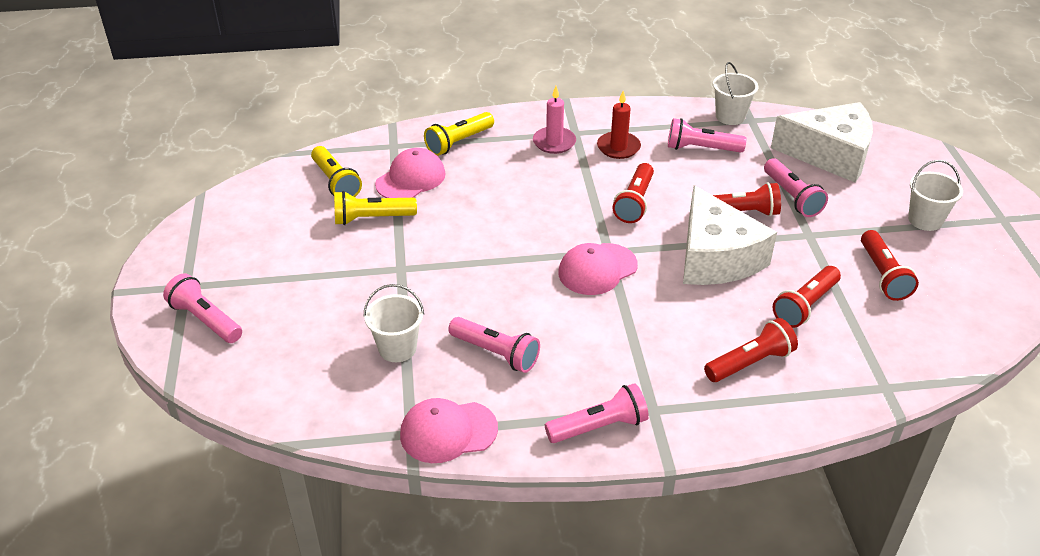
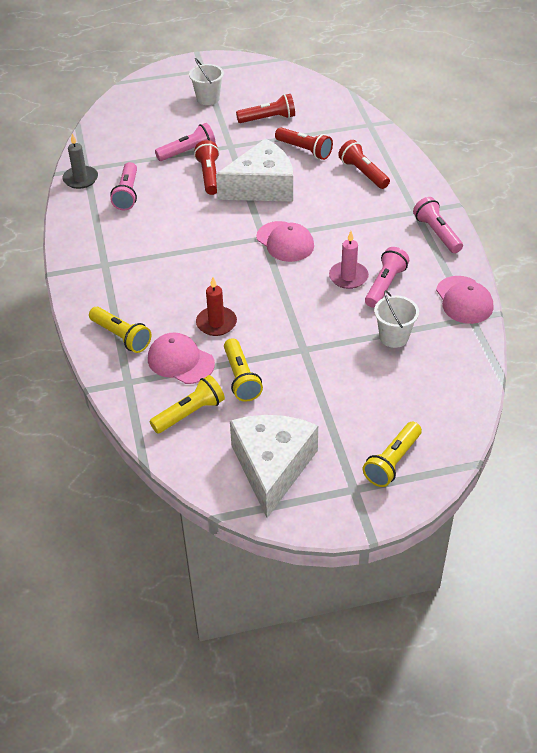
camera: 95 degrees left, 5 degrees up
pink flashlight [163,273,242,343] -> yellow flashlight [363,422,422,487]
pink candle [533,86,576,154] -> pink candle moved to [329,231,369,289]
red candle [597,91,641,159] -> red candle moved to [196,277,237,336]
red flashlight [613,163,654,223] -> none
white bucket [713,62,758,125] -> grey candle [63,134,98,189]
white cheese [771,102,873,183] -> white cheese moved to [230,415,318,518]

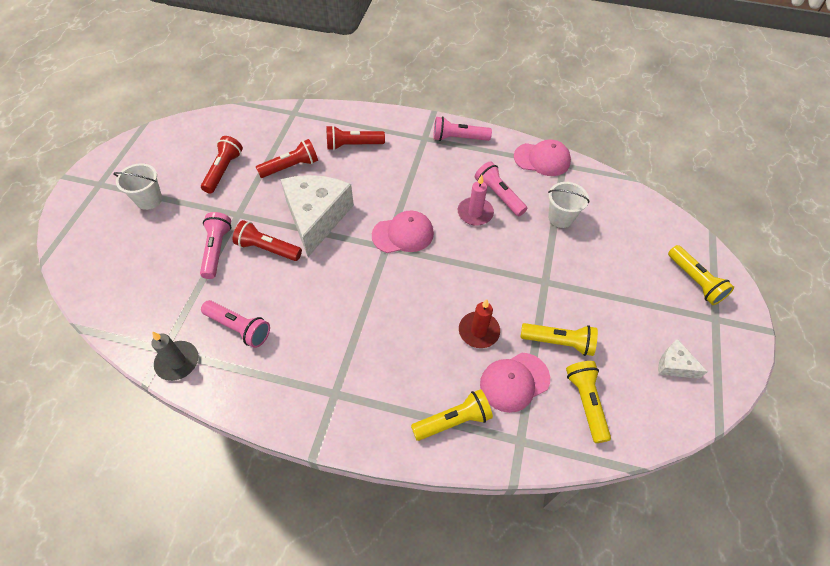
camera: 65 degrees left, 10 degrees up
white cheese [230,415,318,518] -> white cheese [658,339,707,379], size x0.46

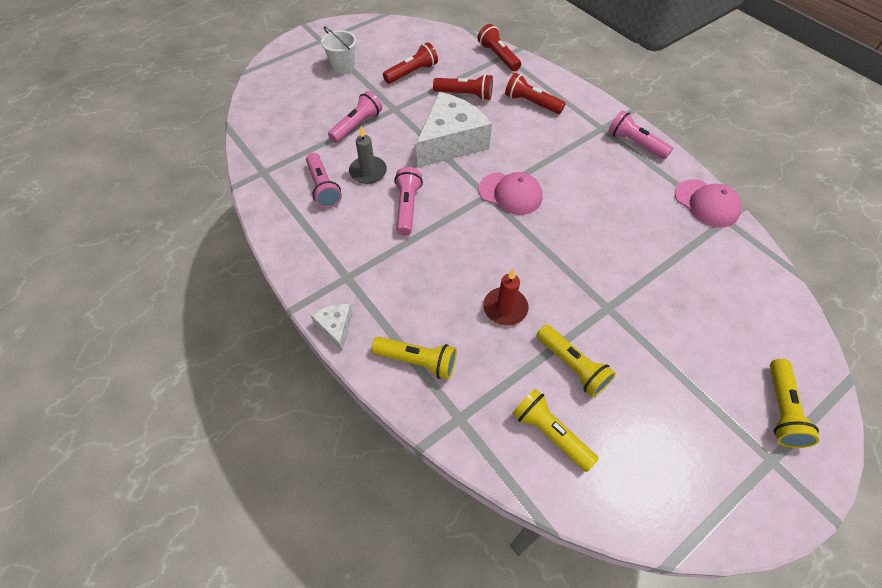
camera: 40 degrees right, 0 degrees up
grey candle [151,332,198,381] -> grey candle moved to [349,126,387,184]
red flashlight [233,220,302,261] -> red flashlight moved to [478,24,521,71]
pink candle [458,175,494,226] -> none
pink flashlight [475,161,527,216] -> pink flashlight moved to [394,167,423,235]
pink cap [480,352,550,413] -> none
white bucket [548,182,589,228] -> none
yellow flashlight [566,361,611,443] -> yellow flashlight turned 75 degrees counterclockwise [513,388,599,472]
white cheese [658,339,707,379] -> white cheese moved to [311,304,353,351]

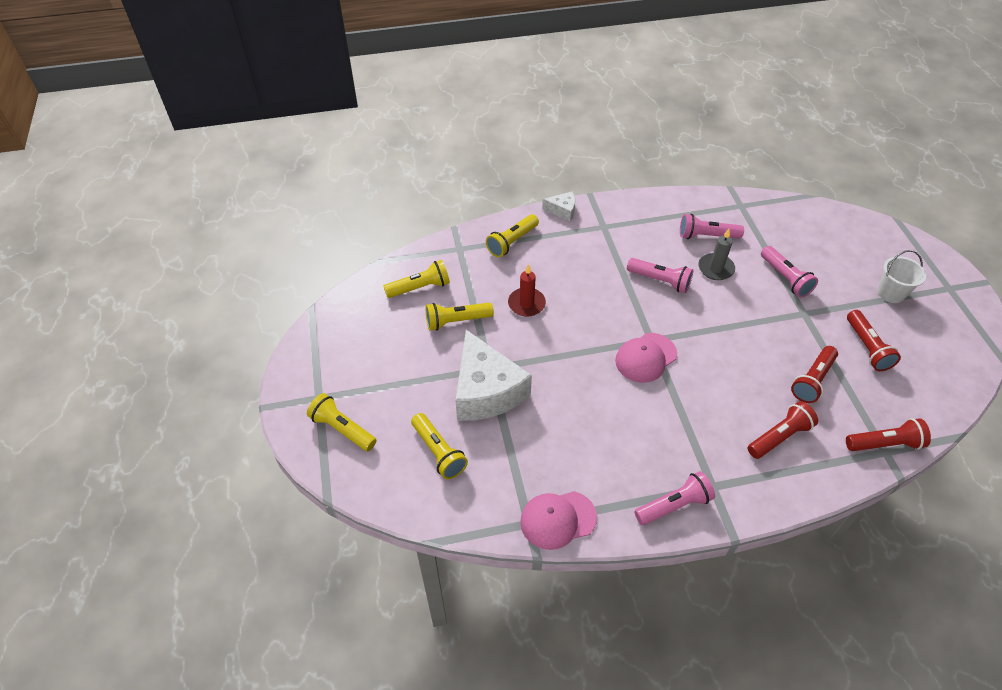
camera: 115 degrees right, 5 degrees down
white cheese [416,92,492,168] -> white cheese moved to [456,330,532,421]
none -> yellow flashlight [411,413,468,479]

